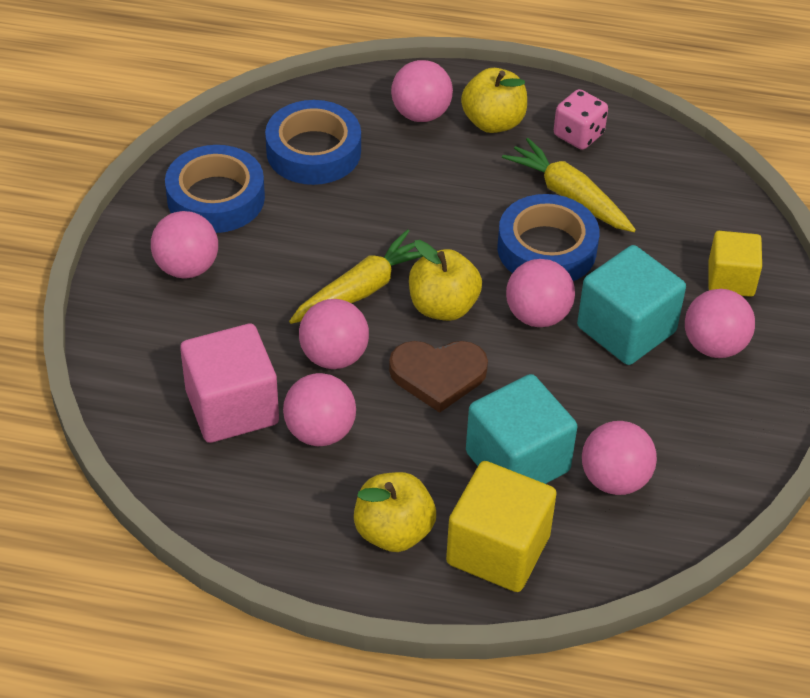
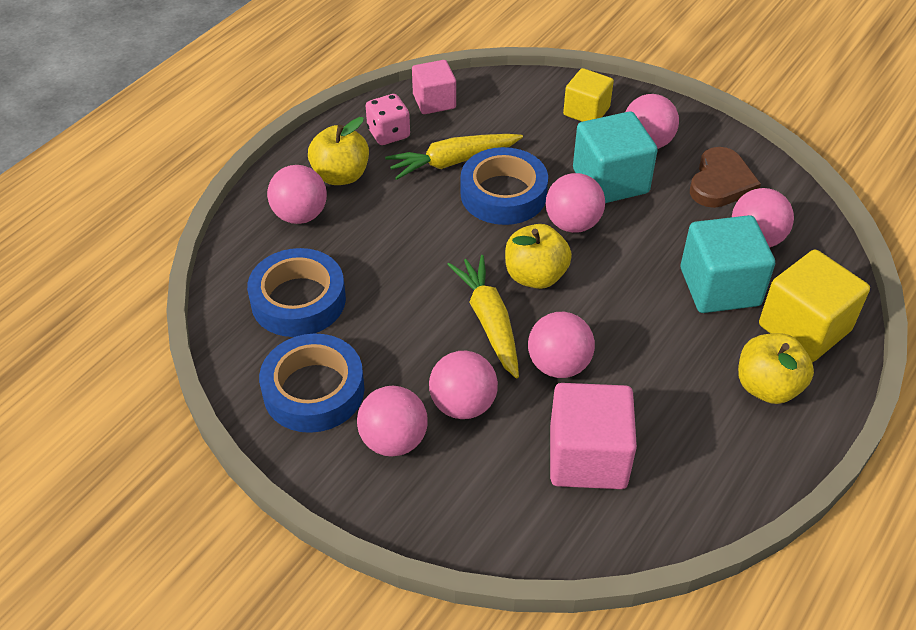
camera: 65 degrees left, 0 degrees up
pink ball [283,373,356,446] -> pink ball moved to [429,351,498,419]
brown heart [389,341,488,413] -> brown heart moved to [690,147,761,208]
none -> pink cube [412,60,456,114]

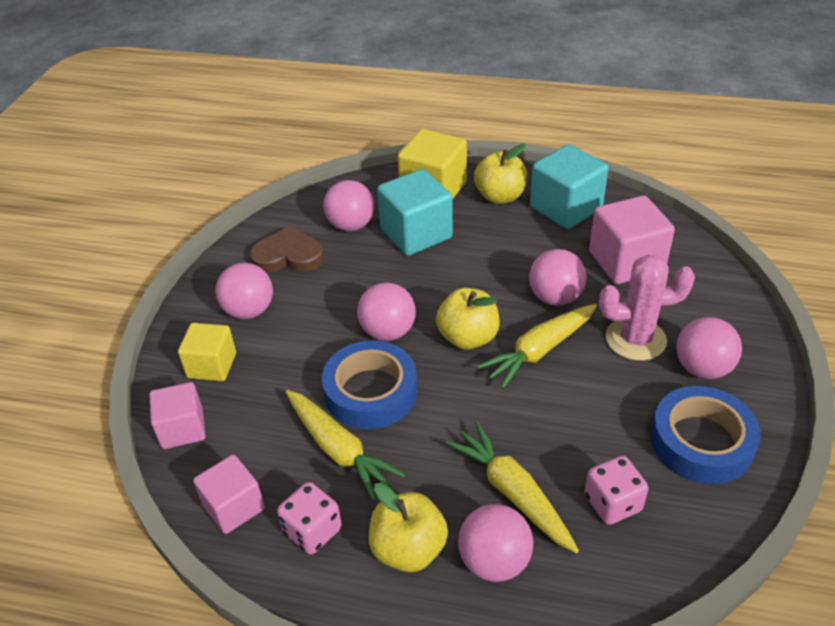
camera: 110 degrees left, 5 degrees down
blue tape [247,248,346,337] -> pink dice [584,456,649,525]
pink ball [429,351,498,419] -> pink cactus [599,255,695,361]
turquoise cube [573,111,658,203] -> turquoise cube moved to [530,144,609,229]
none -> pink cube [149,382,206,449]
none -> yellow carrot [446,422,579,553]

